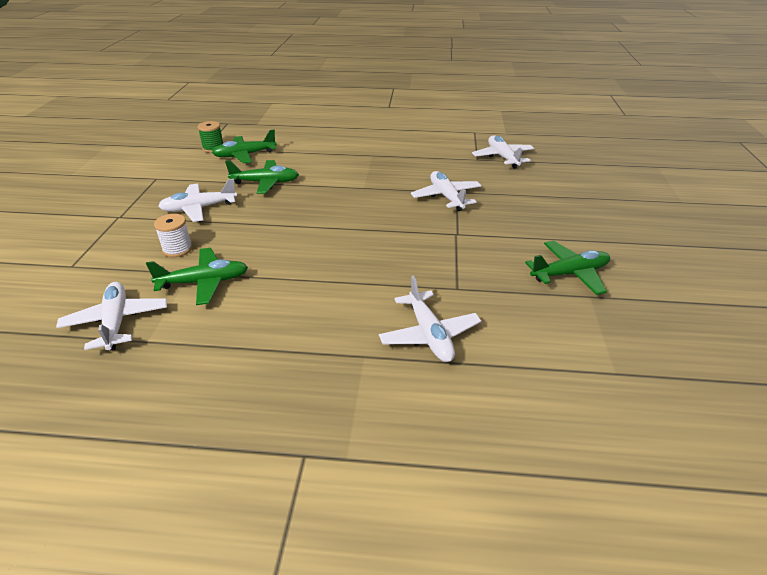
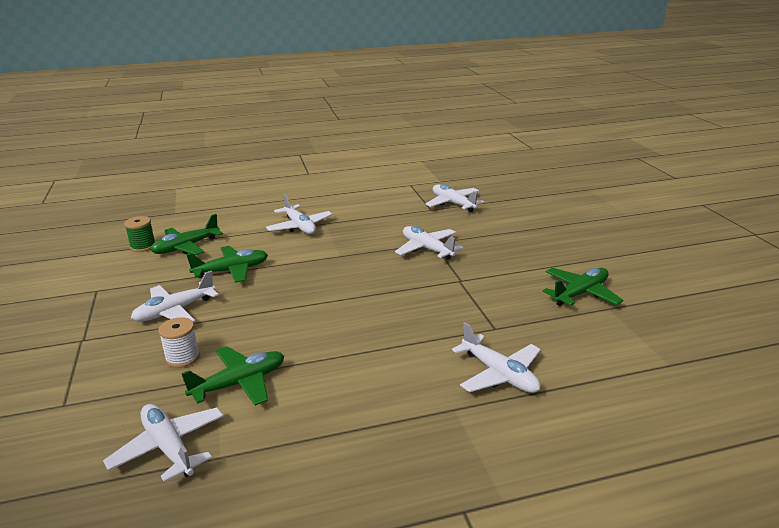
camera: 20 degrees left, 10 degrees down
none -> white plane [266,194,333,234]

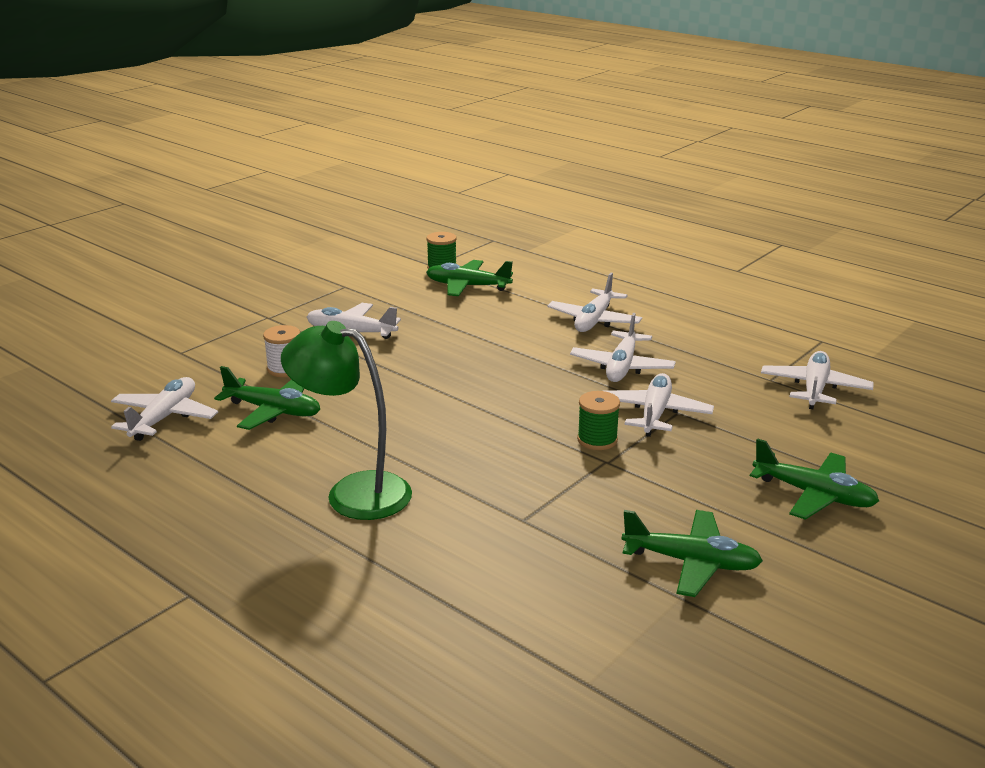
camera: 55 degrees right, 0 degrees up
green plane [186,246,268,283] -> green plane moved to [750,438,879,520]
white plane [452,322,541,393] -> white plane moved to [570,313,676,382]
none -> green lamp [281,321,412,520]
none -> green spool [577,391,620,450]

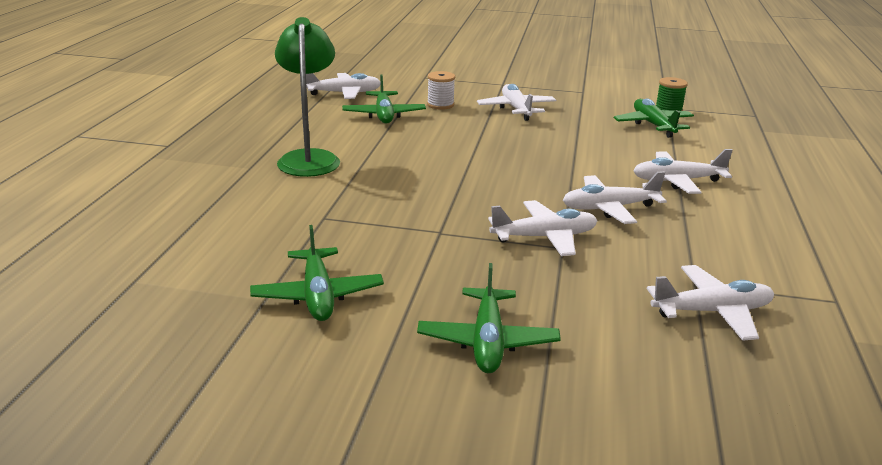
camera: 60 degrees right, 0 degrees up
green spool [577,391,620,450] -> none

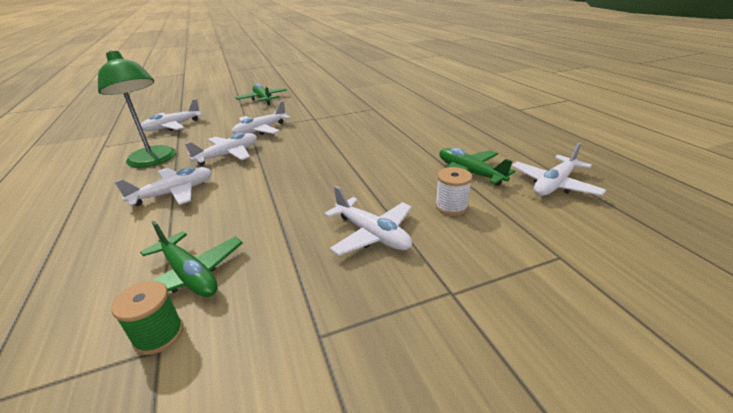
camera: 150 degrees right, 5 degrees up
green plane [250,225,384,321] -> none
green lamp [275,17,340,177] -> green lamp moved to [98,51,176,168]

